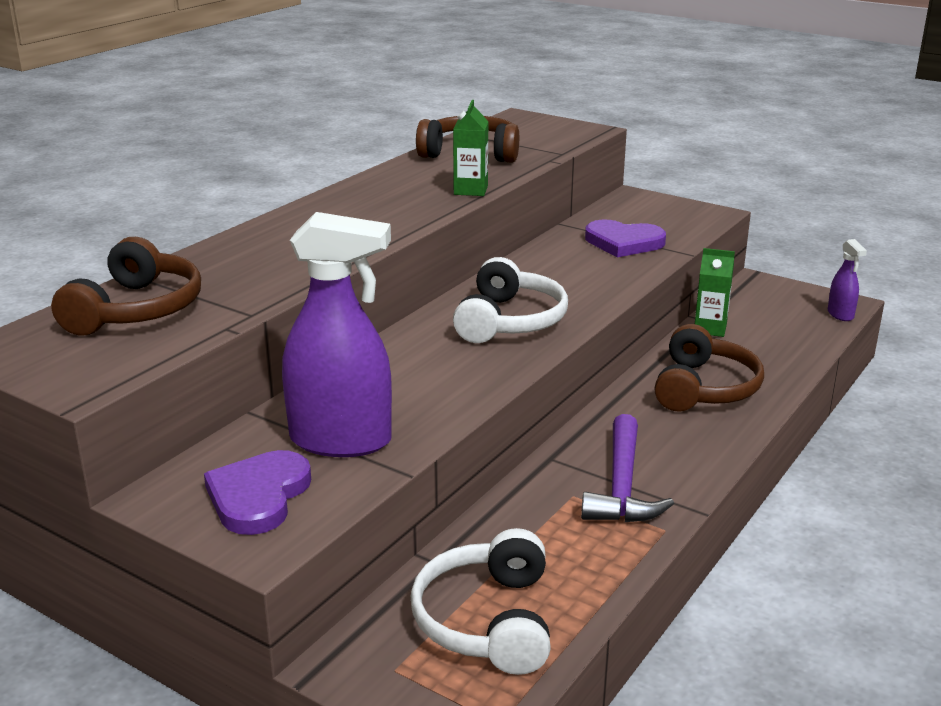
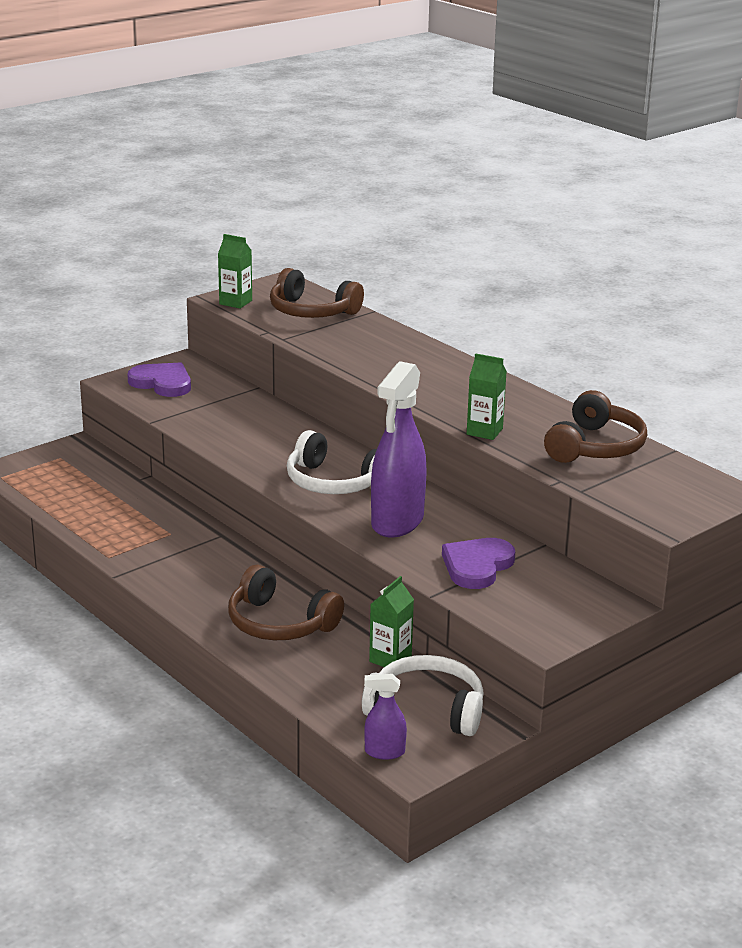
camera: 105 degrees right, 0 degrees up
purple spray bottle [282,212,392,457] -> purple spray bottle moved to [371,361,427,538]
white headphones [411,528,551,675] -> white headphones moved to [362,655,484,736]
purple hammer [581,414,674,522] -> none
none -> green carton [218,234,252,309]

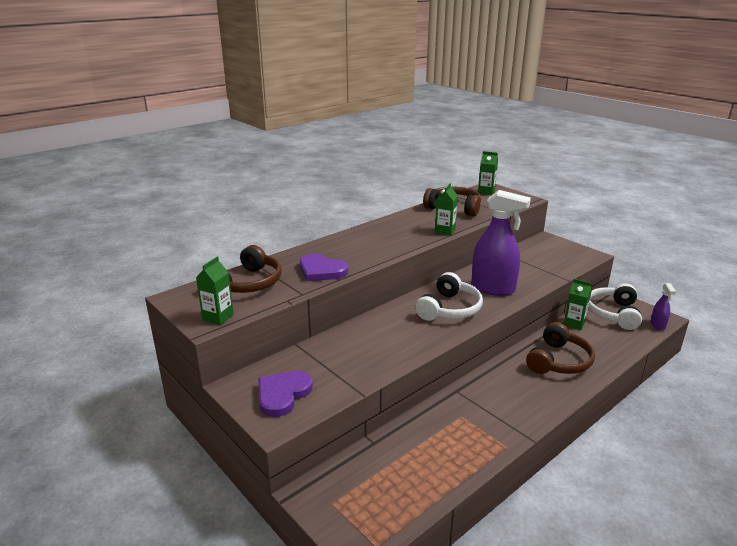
camera: 90 degrees left, 0 degrees up
purple heart [442,538,515,589] -> purple heart moved to [300,253,348,281]
none -> green carton [478,151,498,195]

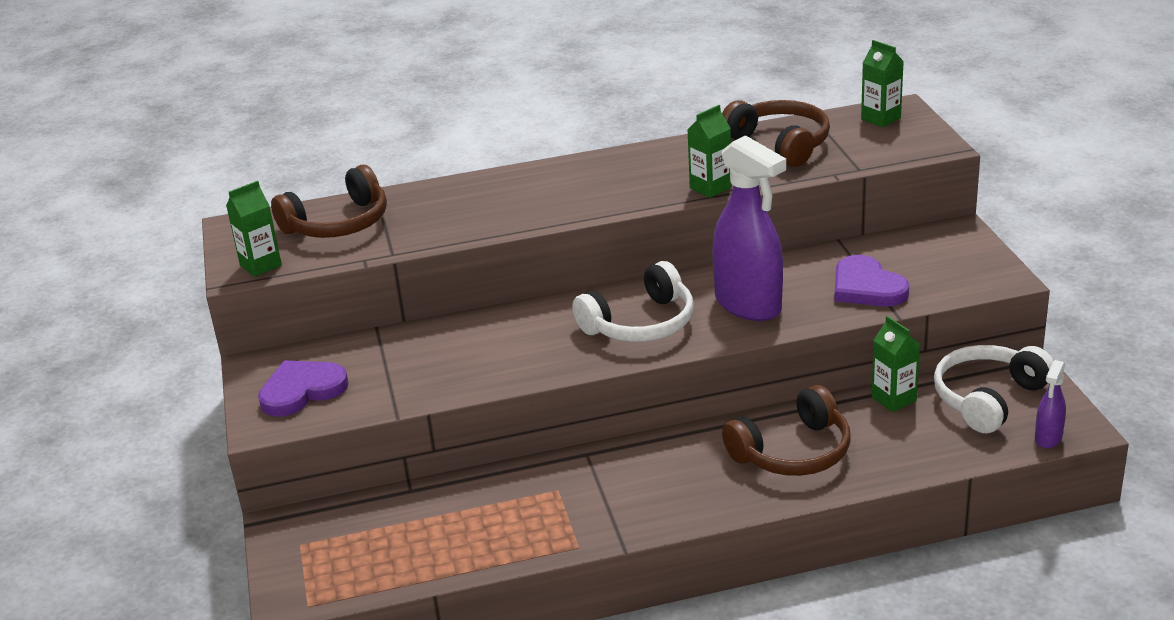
camera: 30 degrees right, 5 degrees up
purple heart [300,253,348,281] -> purple heart moved to [835,255,909,307]

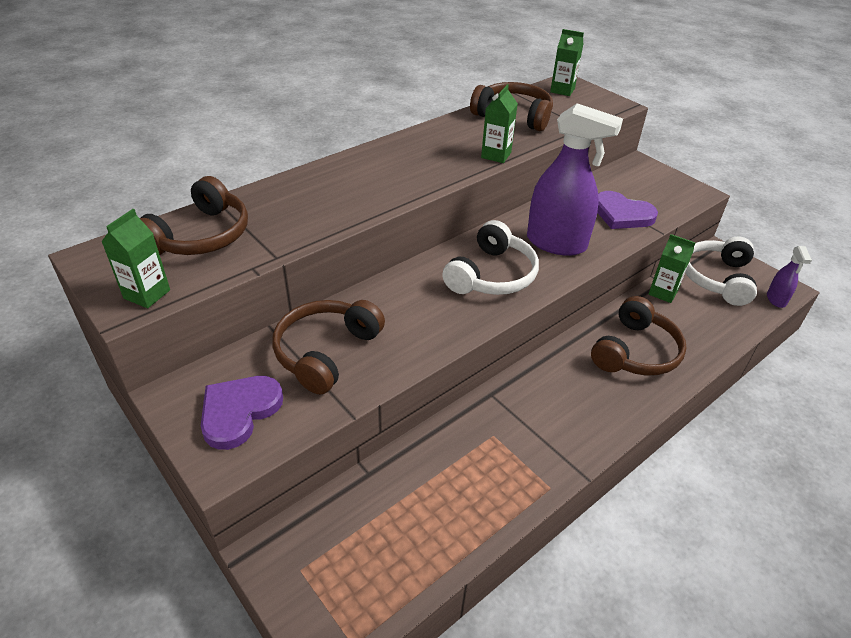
camera: 30 degrees left, 10 degrees up
none -> brown headphones [272,300,385,395]

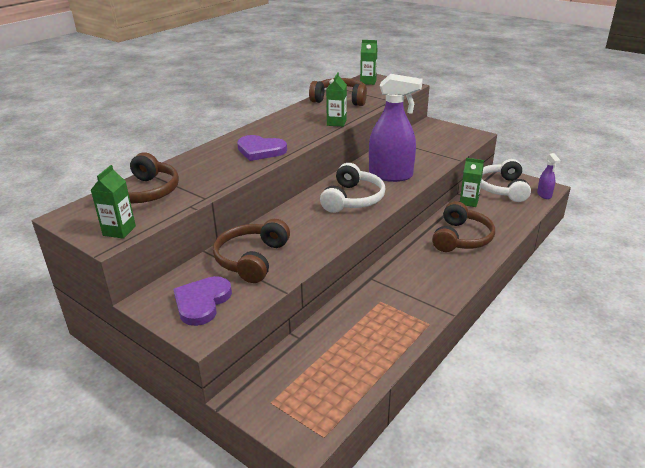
camera: 10 degrees left, 10 degrees down
purple heart [597,191,658,229] -> purple heart moved to [237,135,287,161]

